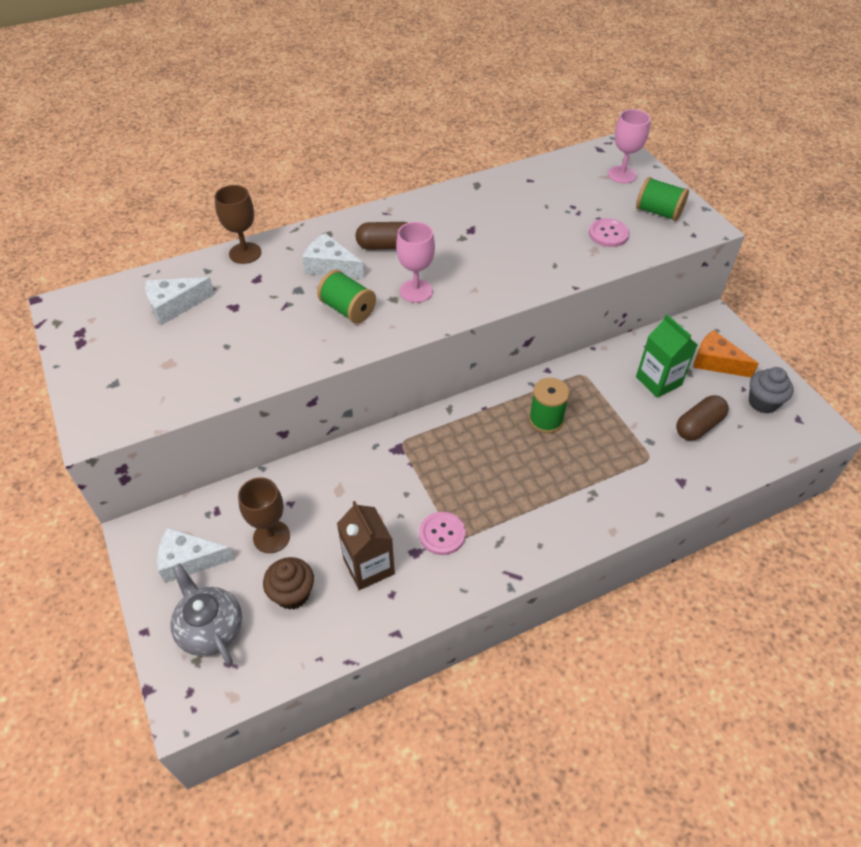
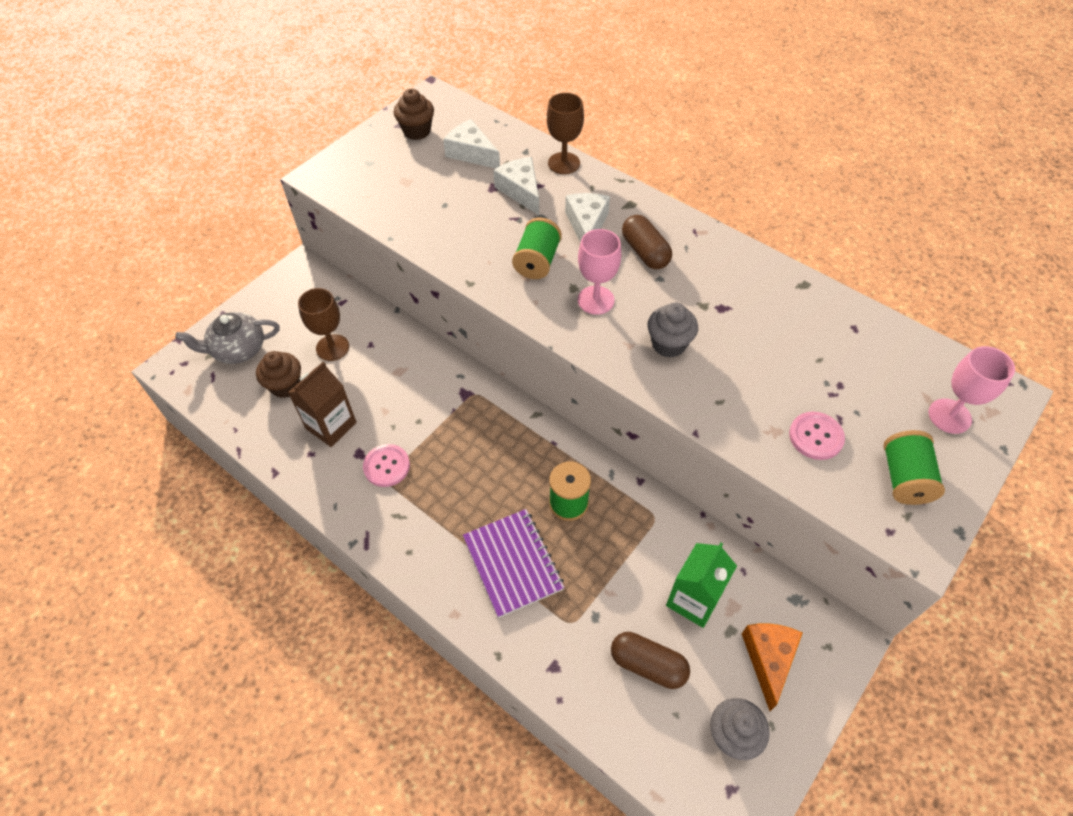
camera: 65 degrees right, 5 degrees up
white cheese [157,527,235,583] -> white cheese moved to [493,157,539,215]
grey teapot [170,563,242,666] -> grey teapot turned 135 degrees counterclockwise [175,312,280,364]
none -> brown cupcake [394,89,434,140]
none -> purple notebook [463,509,565,618]
none -> grey cupcake [647,302,698,358]

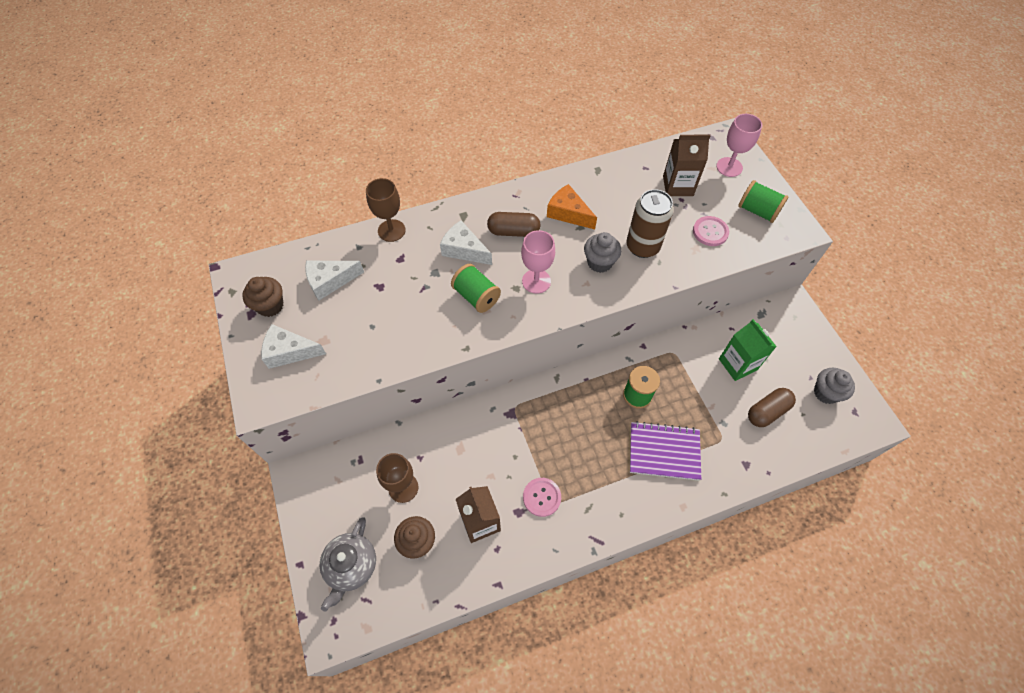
camera: 60 degrees left, 5 degrees up
white cheese [493,157,539,215] -> white cheese moved to [261,324,326,369]
orange cheese [742,624,803,711] -> orange cheese moved to [547,184,597,229]
none -> brown can [626,189,674,258]
none -> brown carton [663,134,710,196]

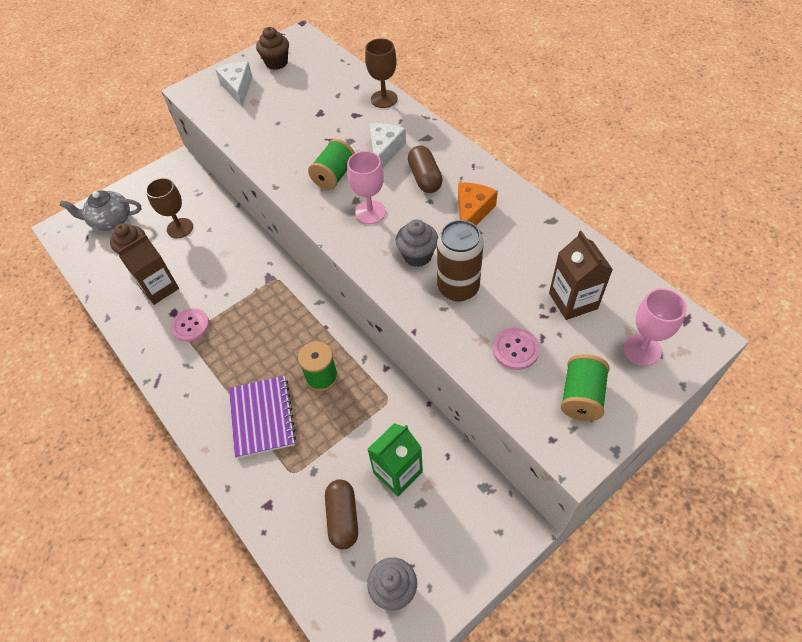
camera: 75 degrees right, 5 degrees down
white cheese [305,260,364,300] -> none
brown capsule [748,388,796,427] -> brown capsule turned 45 degrees clockwise [325,479,358,549]

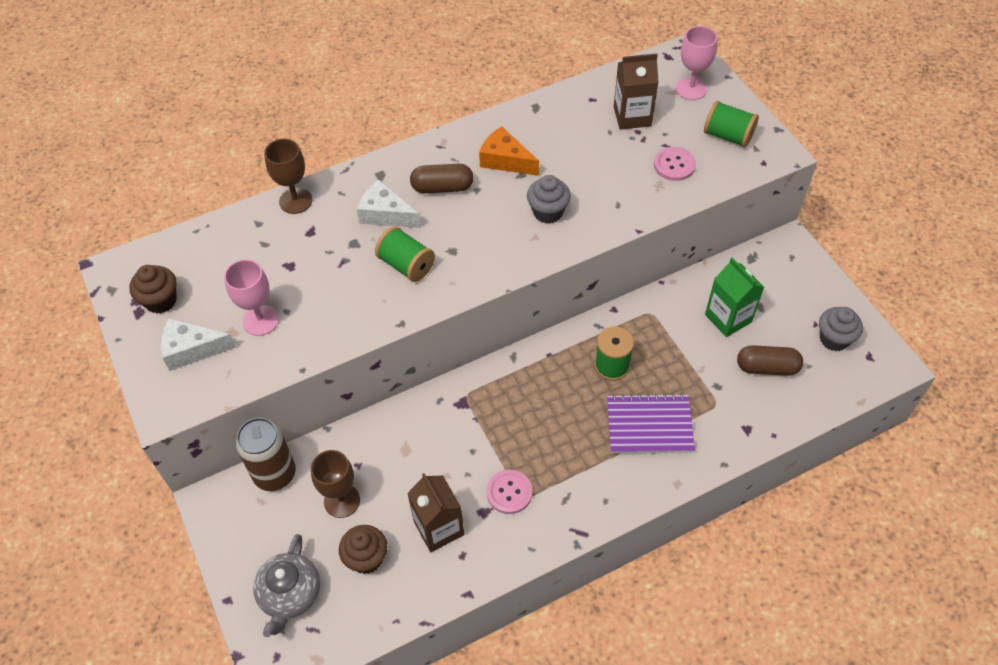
camera: 80 degrees left, 0 degrees up
pink goblet [347,151,386,224] -> pink goblet moved to [224,259,279,336]
brown can [437,220,483,301] -> brown can moved to [236,417,296,491]

